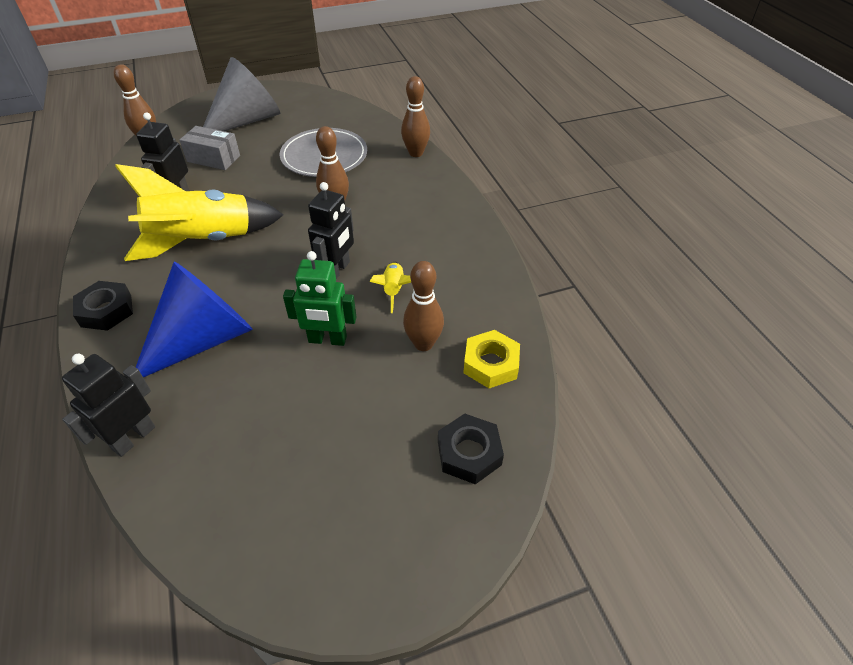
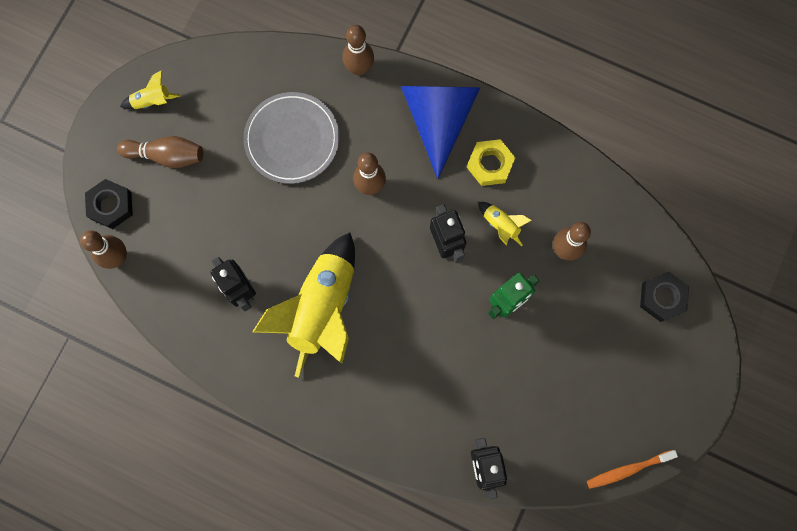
camera: 45 degrees left, 30 degrees up
black nut [73,281,133,331] -> black nut moved to [85,179,133,229]
blue cone [136,262,253,377] -> blue cone moved to [401,86,481,179]
grey box [180,126,240,170] -> none
grey cone [203,57,280,131] -> brown bowling pin [117,136,203,168]
yellow nut [463,330,520,388] -> yellow nut moved to [467,139,515,186]
none -> yellow rocket [120,70,181,109]
none -> orange toothbrush [587,450,678,489]

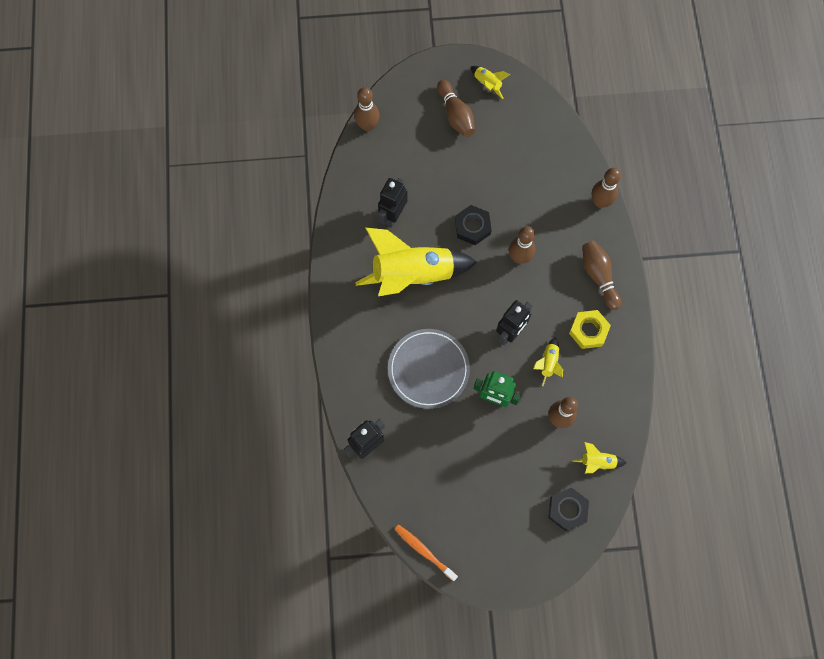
camera: 60 degrees right, 5 degrees down
black nut [85,179,133,229] -> black nut moved to [455,205,492,245]
grey plate [243,92,339,184] -> grey plate moved to [388,329,470,409]
blue cone [401,86,481,179] -> brown bowling pin [583,240,621,310]
none -> yellow rocket [572,442,626,473]

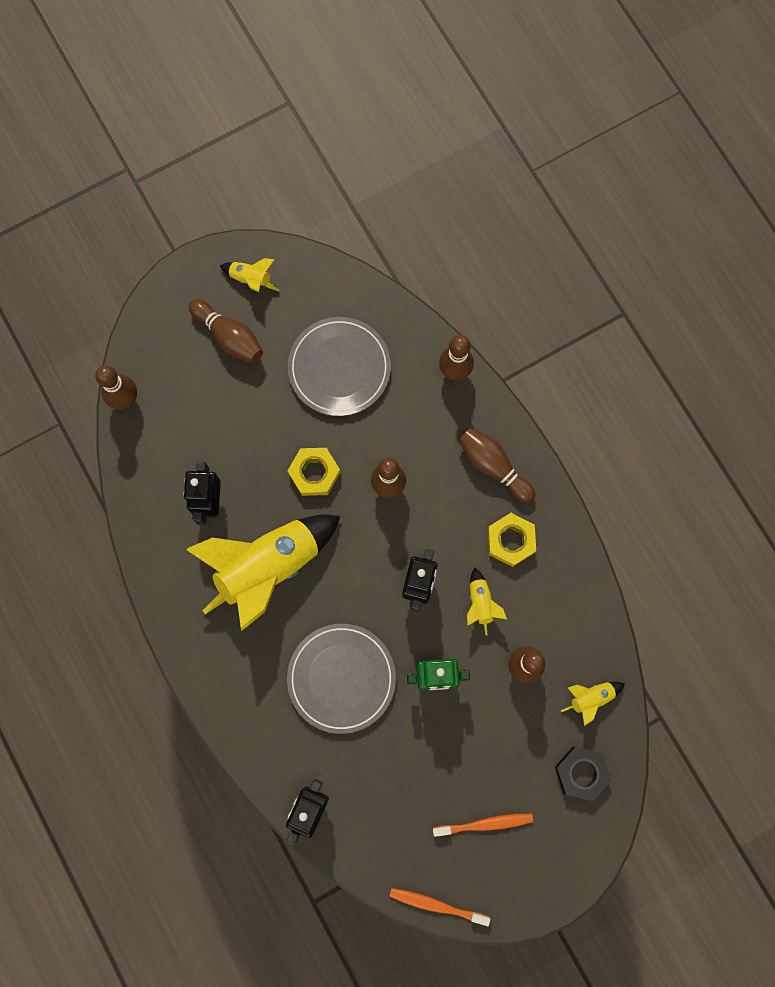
camera: 25 degrees left, 5 degrees up
black nut [455,205,492,245] -> yellow nut [288,448,341,496]
none -> grey plate [288,317,391,416]
none -> orange toothbrush [433,813,533,837]

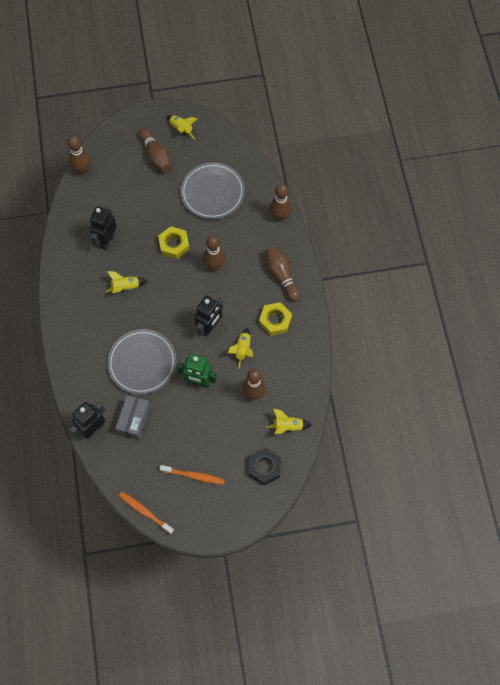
camera: 20 degrees right, 10 degrees down
yellow rocket [185,514,340,631] -> yellow rocket [106,271,148,293], size x0.42
none -> grey box [115,395,150,440]

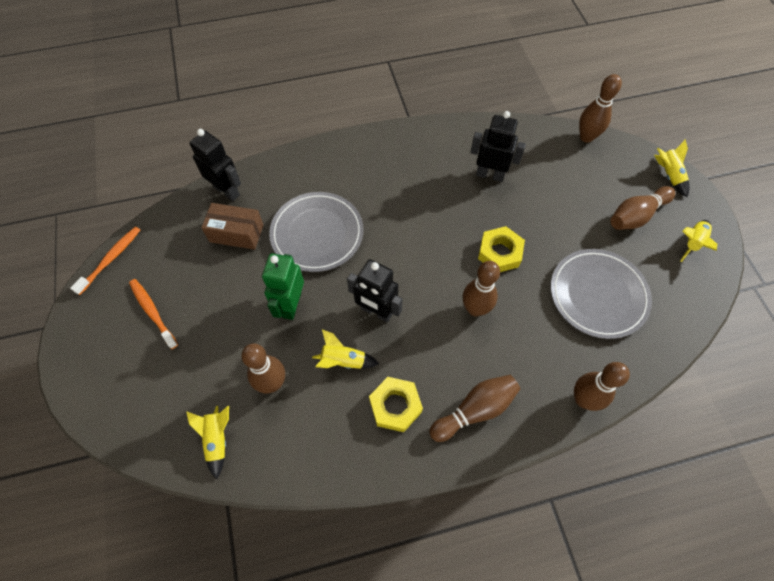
camera: 85 degrees right, 5 degrees down
yellow rocket [106,271,148,293] -> yellow rocket moved to [654,139,689,197]
grey box [115,395,150,440] -> brown box [201,203,263,250]
orange toothbrush [159,465,225,485] -> orange toothbrush turned 135 degrees clockwise [129,279,178,349]
black nut [249,448,281,485] -> none

